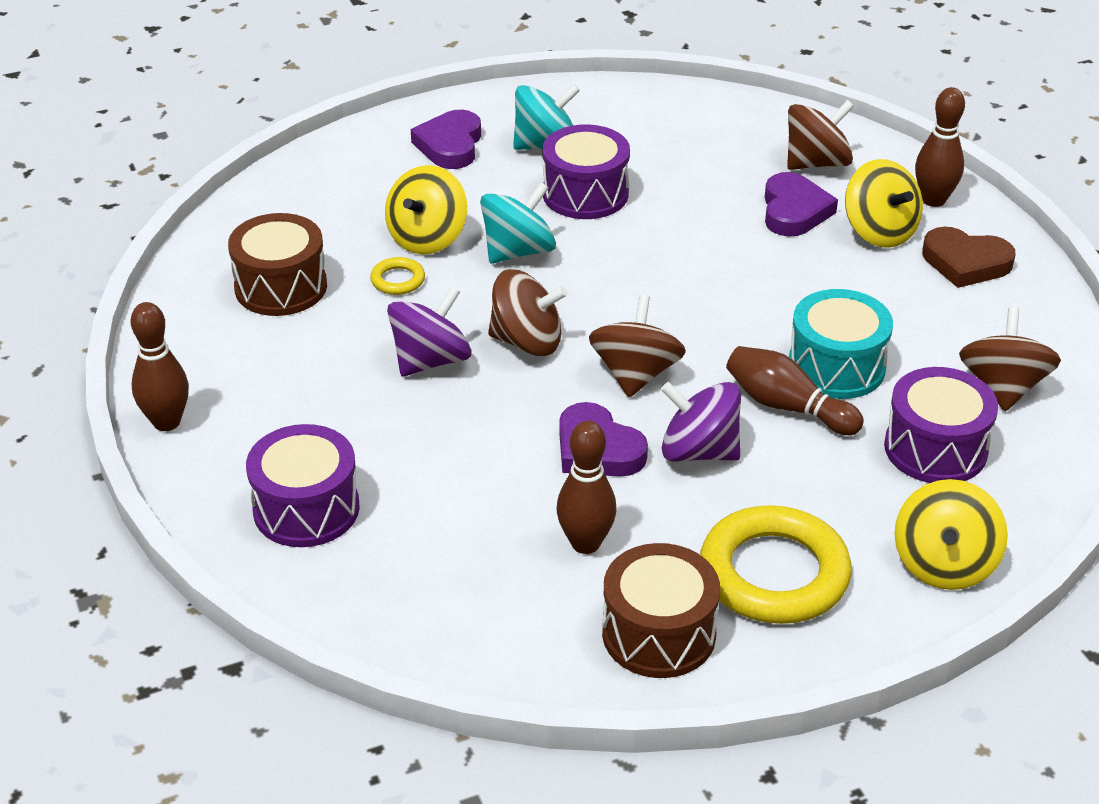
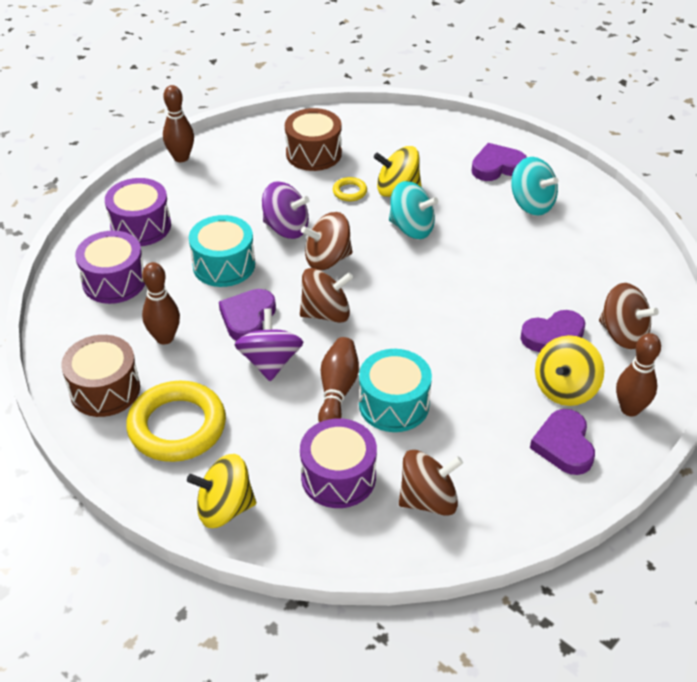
camera: 65 degrees right, 5 degrees up
brown spinning top [488,269,568,356] -> brown spinning top turned 90 degrees clockwise [301,212,352,270]
purple drum [543,124,630,219] -> purple drum moved to [75,230,145,304]
brown heart [922,227,1015,288] -> purple heart [530,409,595,475]
none -> turquoise drum [189,215,255,287]

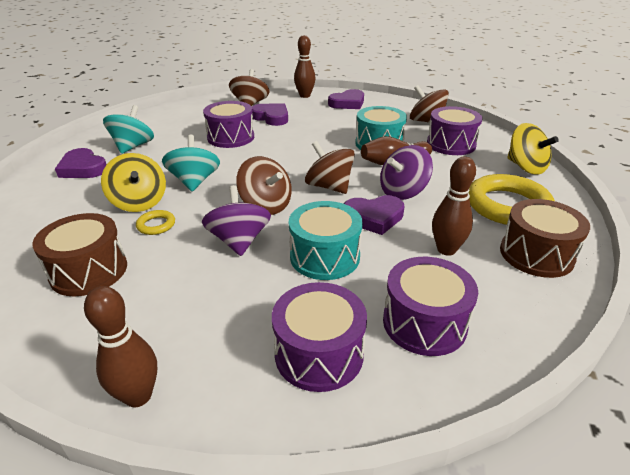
camera: 120 degrees left, 10 degrees down
yellow spinning top [535,335,604,406] -> none
none -> purple drum [203,101,254,148]

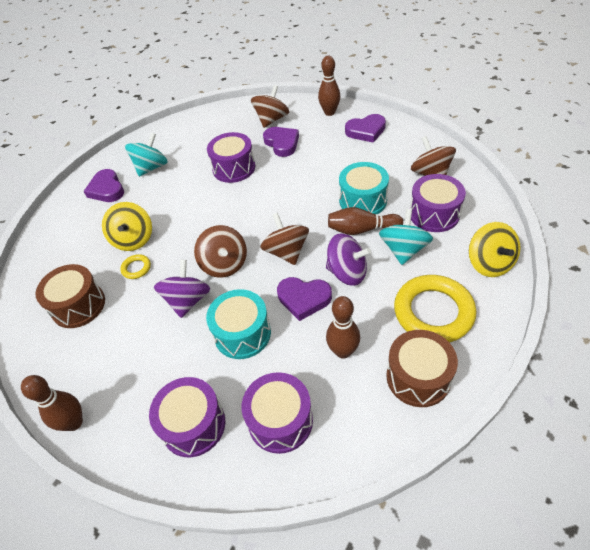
camera: 25 degrees right, 15 degrees up
turquoise spinning top [162,135,220,192] -> turquoise spinning top moved to [379,209,433,265]
purple spinning top [380,145,433,200] -> purple spinning top turned 150 degrees counterclockwise [326,233,371,286]

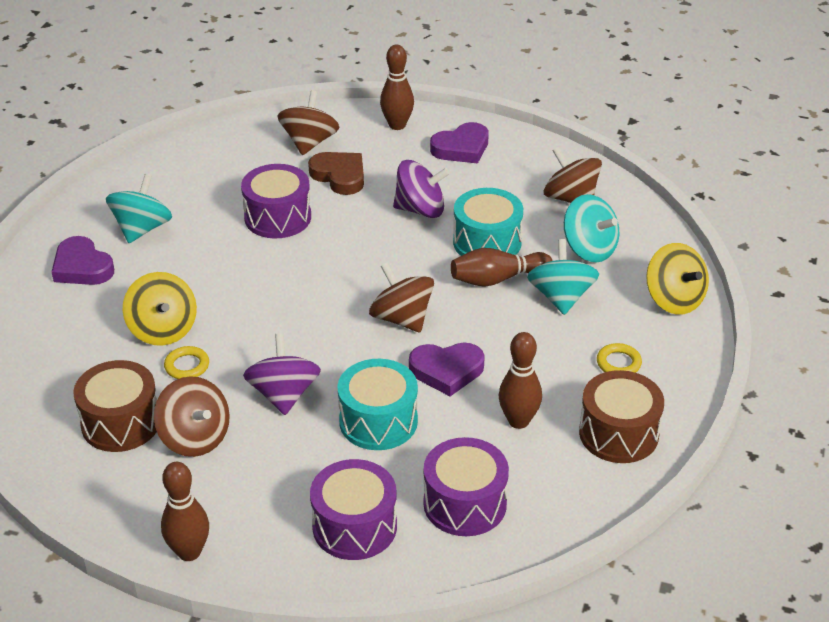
camera: 20 degrees left, 10 degrees down
brown spinning top [194,225,247,278] -> brown spinning top moved to [154,376,230,457]
purple heart [263,127,299,157] -> brown heart [308,152,364,195]
purple spinning top [326,233,371,286] -> purple spinning top moved to [393,160,449,218]
yellow ring [394,275,476,343] -> yellow ring [597,343,642,373], size x0.44
purple drum [410,174,466,232] -> turquoise spinning top [564,194,619,262]

